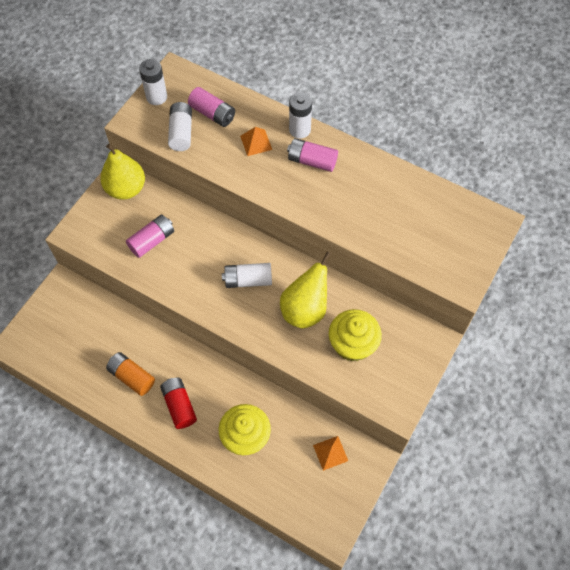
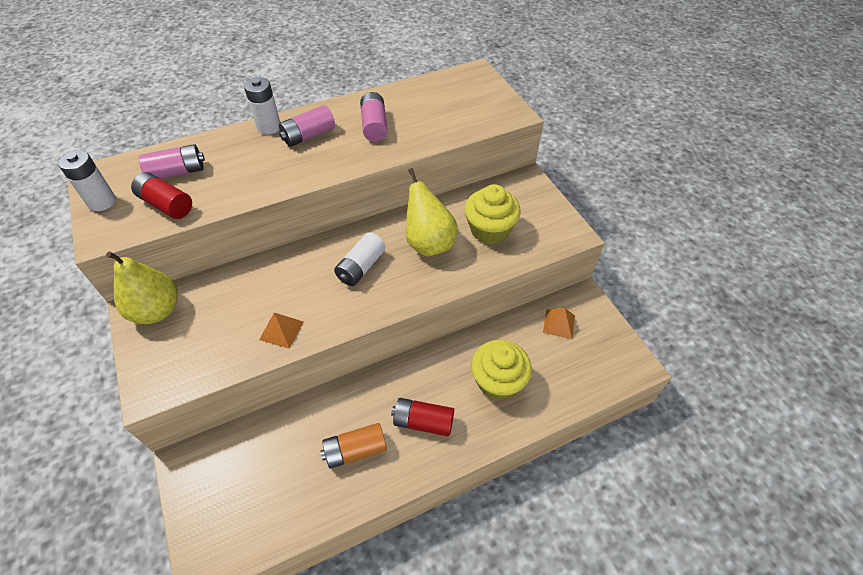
camera: 55 degrees left, 10 degrees down
pink battery [126,215,174,258] -> pink battery moved to [360,92,388,142]
white battery [168,102,192,151] -> red battery [131,172,192,219]
orange pyramid [240,127,272,156] -> orange pyramid moved to [259,313,303,349]

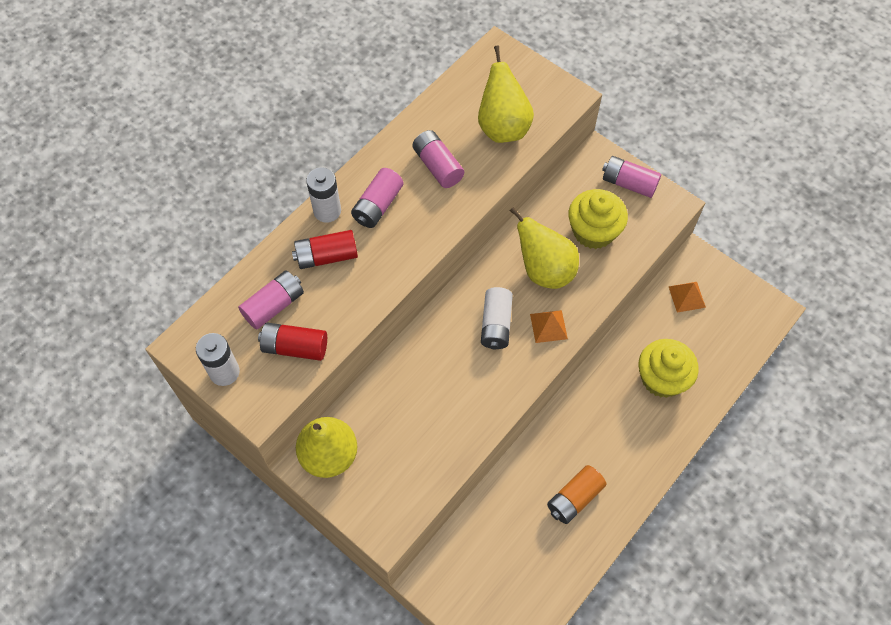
camera: 25 degrees left, 10 degrees up
orange pyramid [259,313,303,349] -> orange pyramid moved to [530,310,568,343]
red battery [391,398,454,436] -> red battery moved to [292,230,358,269]
none -> yellow pear [478,46,534,143]
none -> pink battery [602,156,661,198]

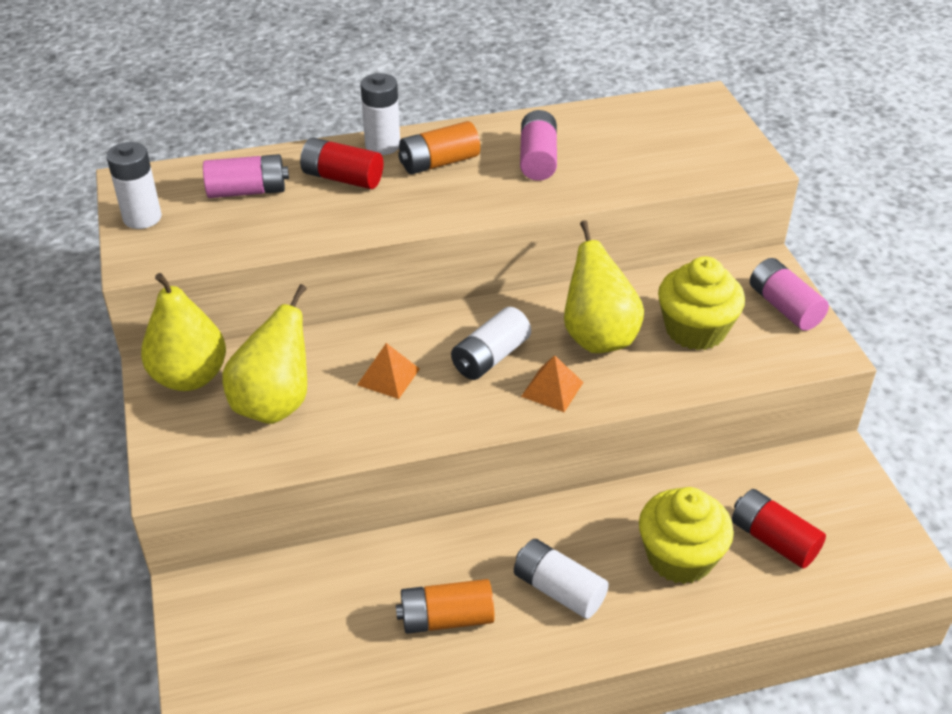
camera: 35 degrees right, 20 degrees down
red battery [258,322,327,361] -> red battery moved to [732,489,826,568]
pink battery [351,168,404,228] -> orange battery [398,121,480,174]
yellow pear [478,46,534,143] -> yellow pear moved to [222,284,307,424]
orange pyramid [668,282,706,313] -> orange pyramid moved to [357,343,420,399]
none -> white battery [514,539,609,619]

